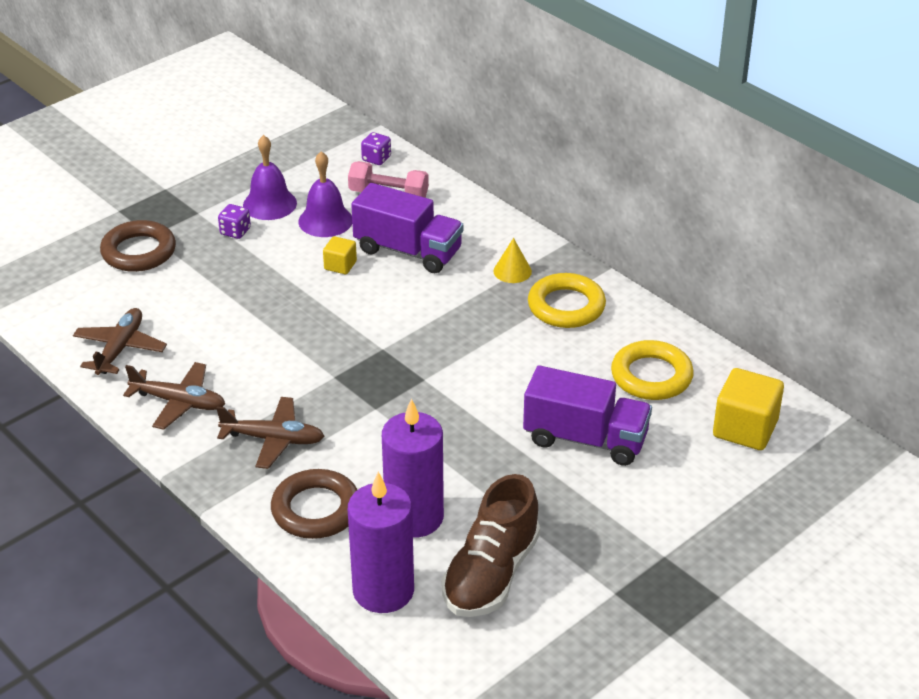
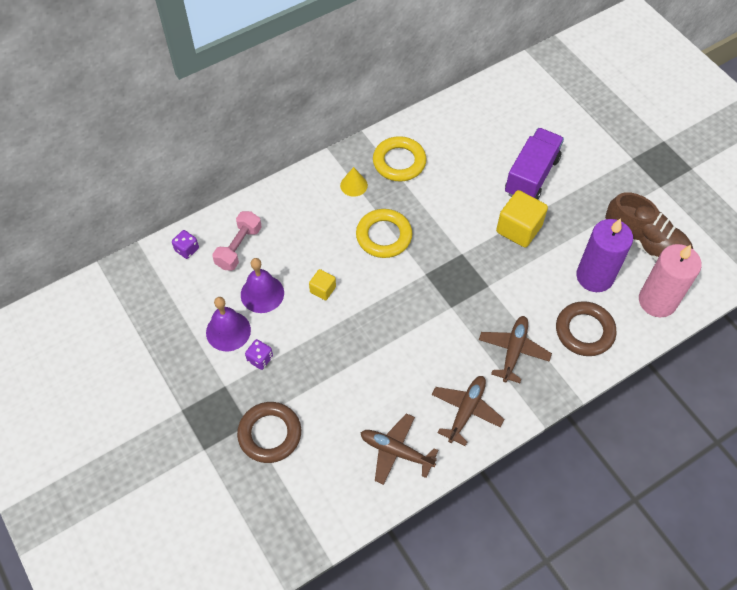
camera: 80 degrees left, 20 degrees up
purple candle [348,472,414,613] -> pink candle [639,244,702,317]
purple truck [351,183,463,273] -> none
yellow ring [611,340,694,400] -> yellow ring moved to [356,209,412,258]
yellow cube [713,368,784,450] -> yellow cube moved to [496,190,548,247]

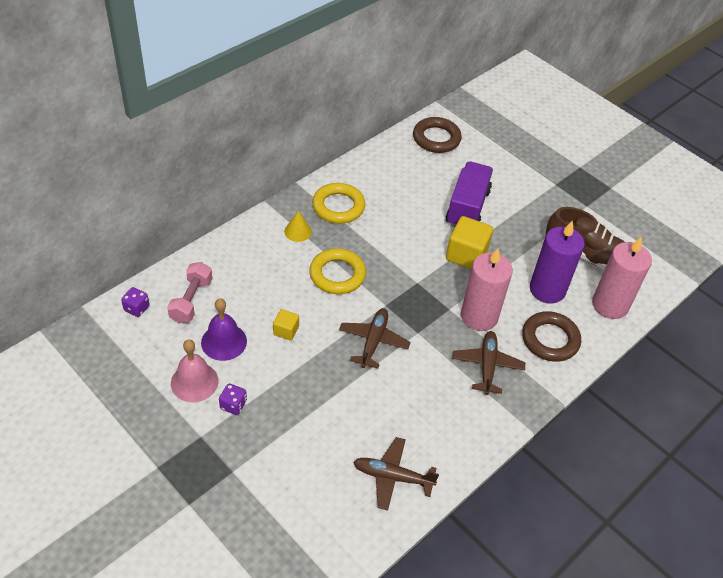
camera: 15 degrees left, 10 degrees down
purple bell [206,297,251,351] -> pink bell [171,339,219,402]
brown ring [237,402,301,463] -> brown ring moved to [413,117,462,153]
brown plane [432,376,504,446] -> brown plane moved to [339,308,411,369]
none -> pink candle [461,248,513,331]

